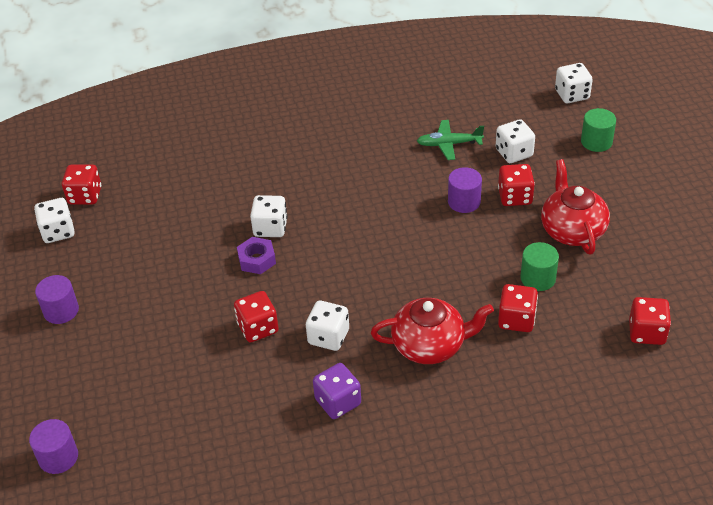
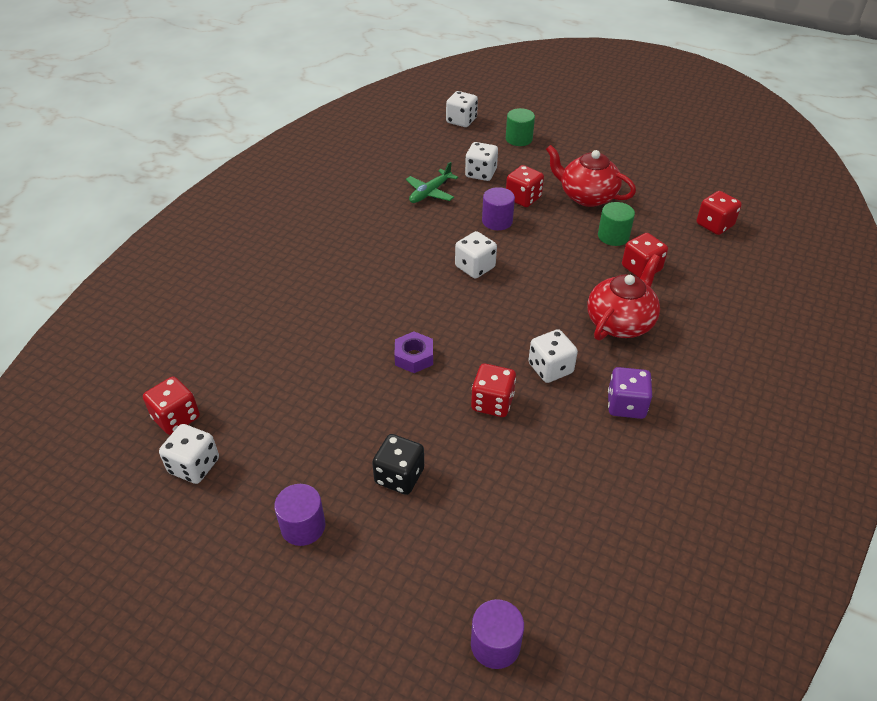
camera: 50 degrees left, 0 degrees up
white dice [250,195,287,237] -> white dice moved to [455,231,497,279]
none -> black dice [372,434,424,495]

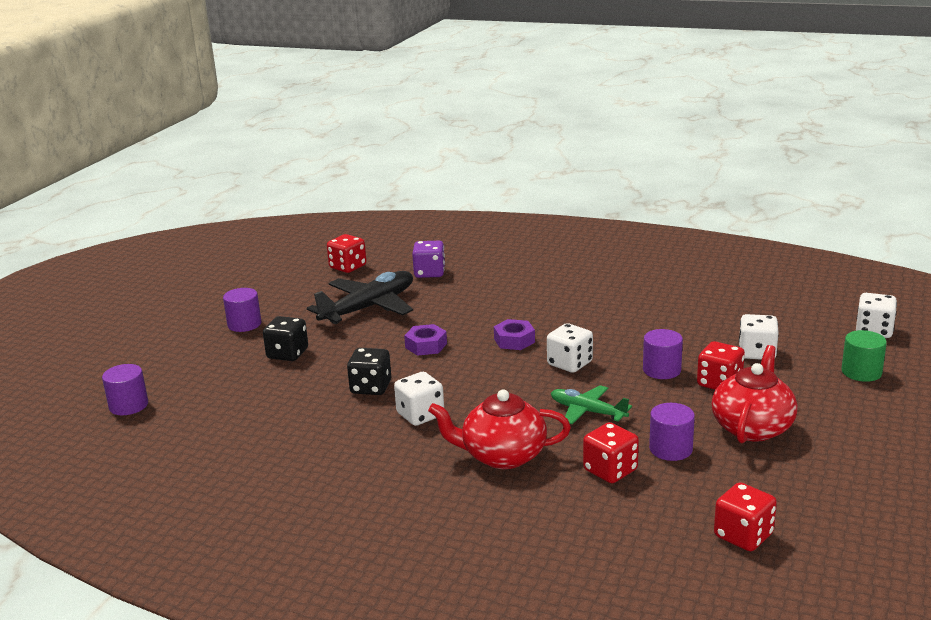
camera: 85 degrees right, 20 degrees down
white dice [159,424,219,484] -> none
green plane [406,162,458,203] -> green plane moved to [551,385,632,424]
red dice [471,364,516,417] -> black dice [347,348,391,395]
red teapot [587,254,660,340] -> red teapot turned 150 degrees clockwise [428,389,571,469]
green cylinder [598,202,635,246] -> purple cylinder [649,403,695,461]
purple dice [608,367,652,419] -> purple dice moved to [412,241,445,278]
none -> black plane [307,271,413,324]
none -> purple nut [494,319,535,350]

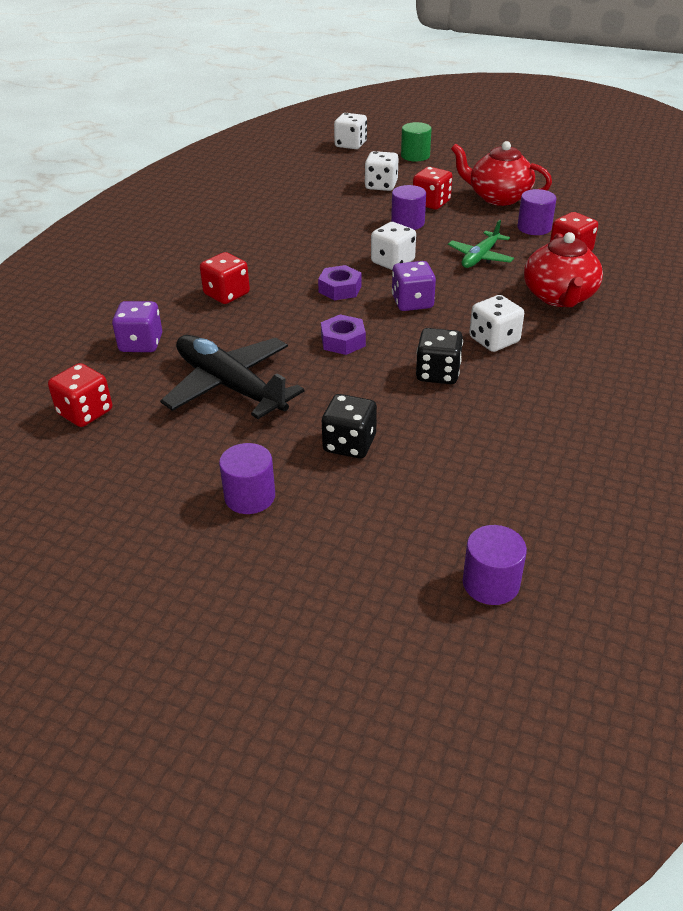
camera: 90 degrees left, 15 degrees up
red dice [714,482,777,551] -> red dice moved to [200,252,250,304]
none -> purple dice [392,261,436,311]

